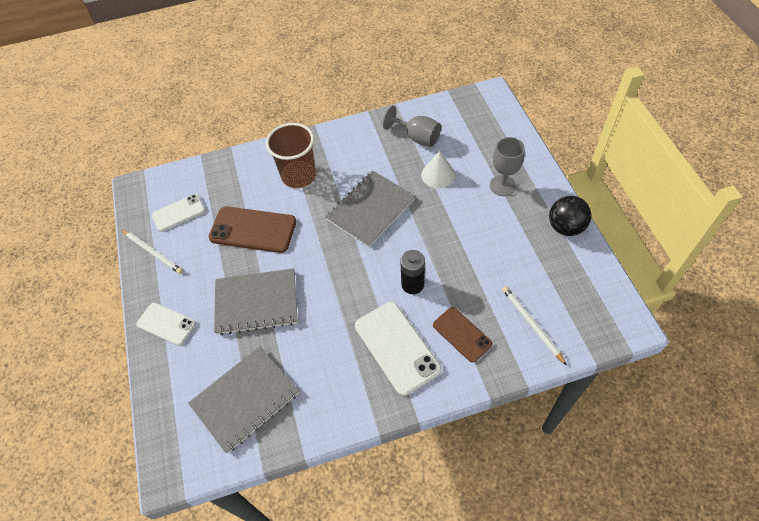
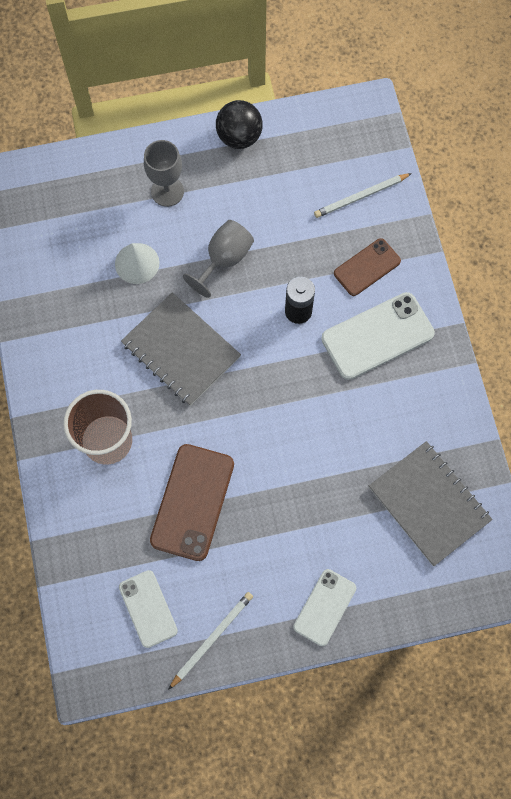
camera: 90 degrees left, 15 degrees up
grey notebook [214,268,298,335] -> none
grey goblet [383,106,441,147] -> grey goblet moved to [183,220,254,298]

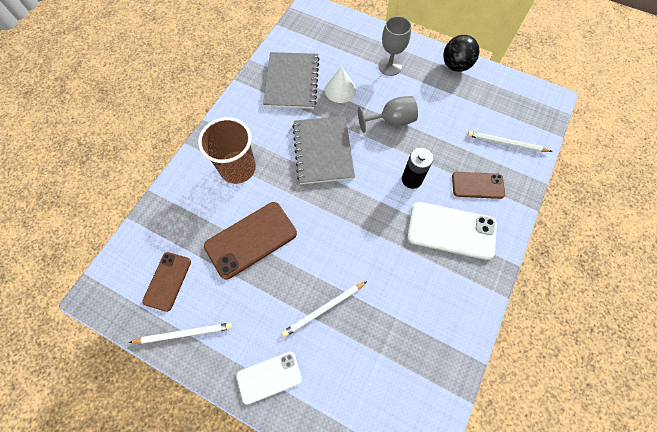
camera: 40 degrees right, 5 degrees down
white phone [119,570,178,648] -> brown phone [142,252,191,312]
grey notebook [369,441,493,566] -> grey notebook moved to [263,52,320,109]
none -> white pencil [282,281,367,337]

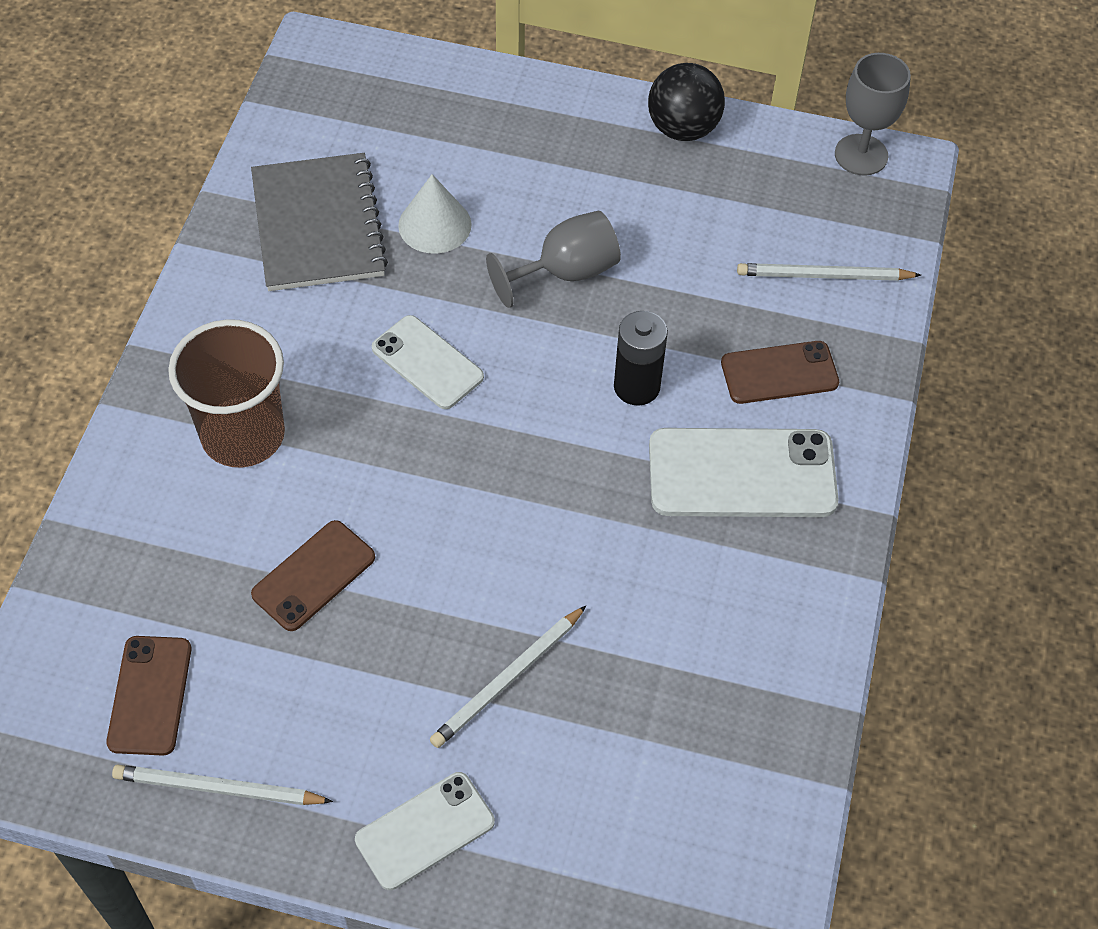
camera: 15 degrees left, 10 degrees down
white pencil [129,323,232,344] -> white pencil turned 150 degrees counterclockwise [112,764,333,805]
brown phone [204,202,297,279] -> brown phone [251,520,375,631], size x0.62
grey notebook [292,116,355,184] -> white phone [372,315,484,409]
grey goblet [379,16,411,76] -> grey goblet moved to [835,53,911,175]

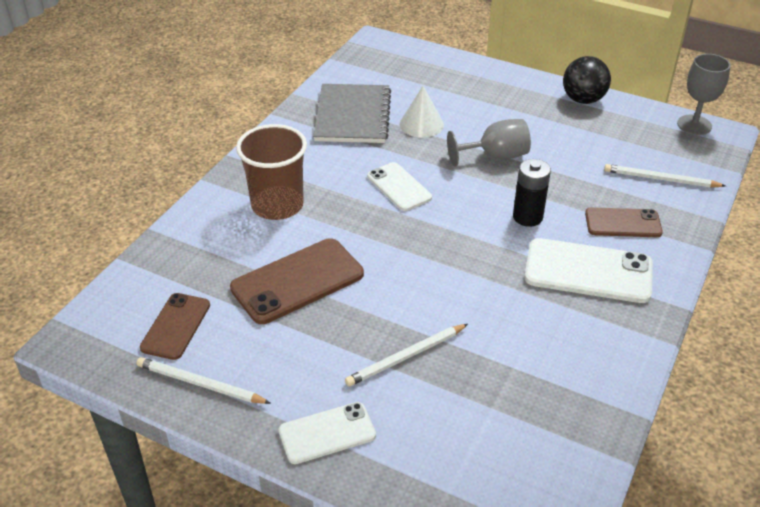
camera: 15 degrees right, 15 degrees down
brown phone [251,520,375,631] -> brown phone [230,238,364,324], size x1.60

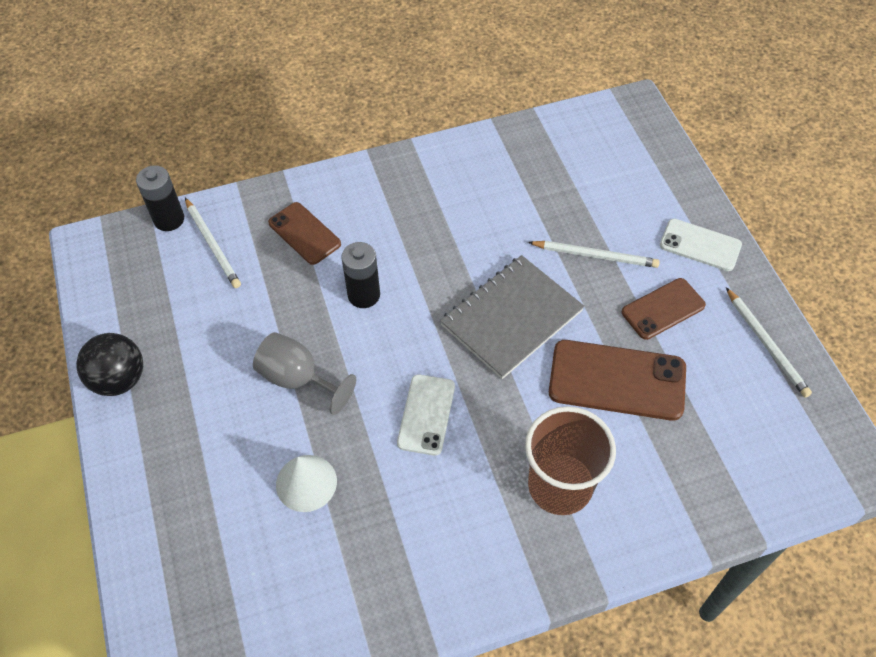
camera: 135 degrees left, 15 degrees up
brown phone [140,293,210,360] -> brown phone moved to [622,278,706,340]
grey notebook [313,84,391,143] -> grey notebook moved to [440,255,585,379]
white phone [524,238,653,303] -> none
grey goblet [677,54,730,135] -> none
none -> black battery [136,165,184,231]

